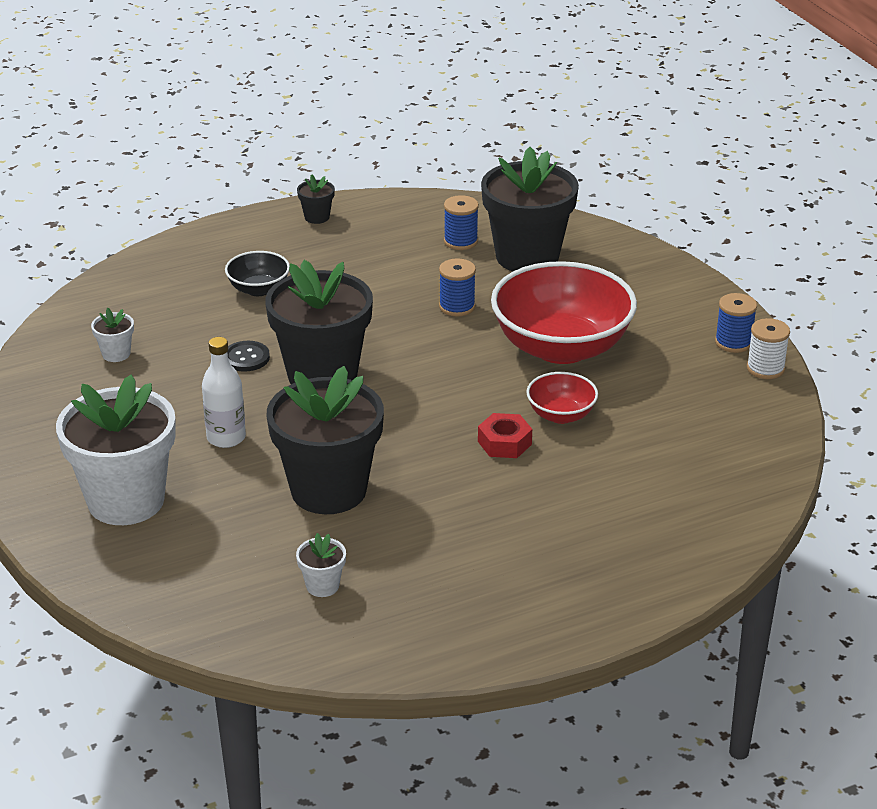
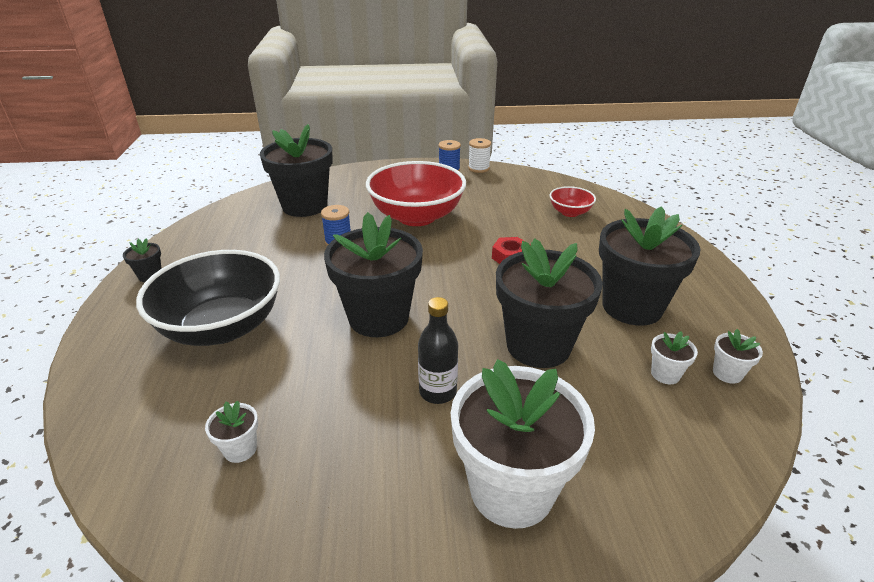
camera: 70 degrees left, 0 degrees up
white bottle [202,337,246,448] -> black bottle [418,297,458,404]
black bowl [225,251,290,296] -> black bowl [136,250,280,346], size x2.12
black button [227,341,270,372] -> none
blue spool [444,195,479,250] -> none
red bowl [526,372,598,424] -> red bowl moved to [550,186,596,217]
none -> black flower pot [599,206,701,326]
none -> white flower pot [713,329,763,384]

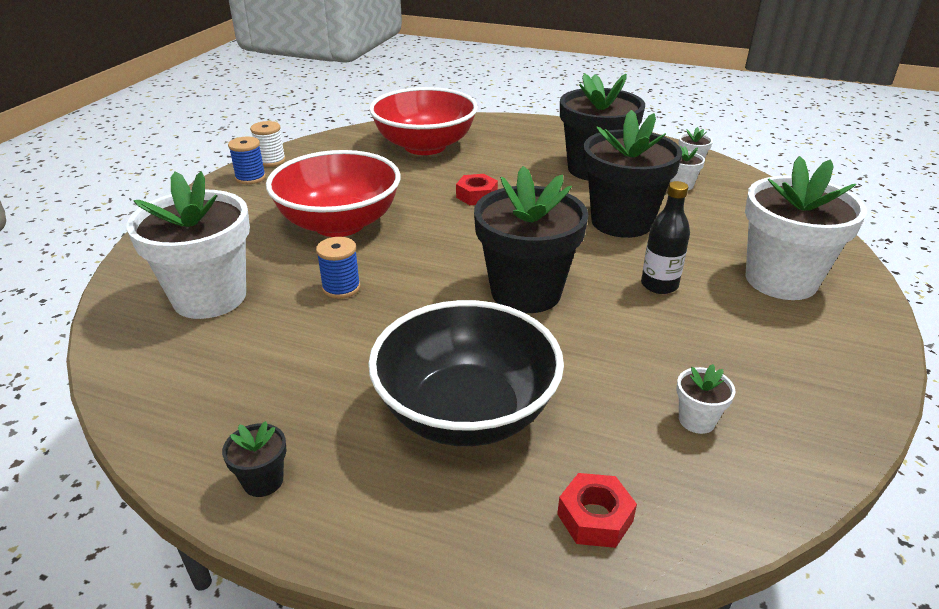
camera: 65 degrees left, 0 degrees up
black flower pot [260,124,333,217] -> white flower pot [126,171,250,319]
red bowl [550,186,596,217] -> red bowl [369,87,478,155], size x2.12
none -> red nut [557,473,637,548]

